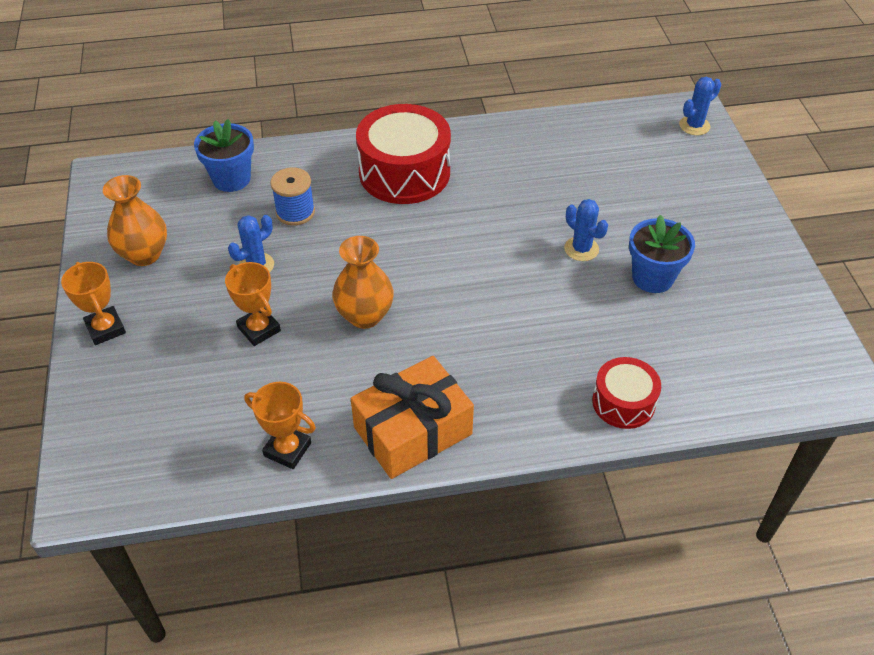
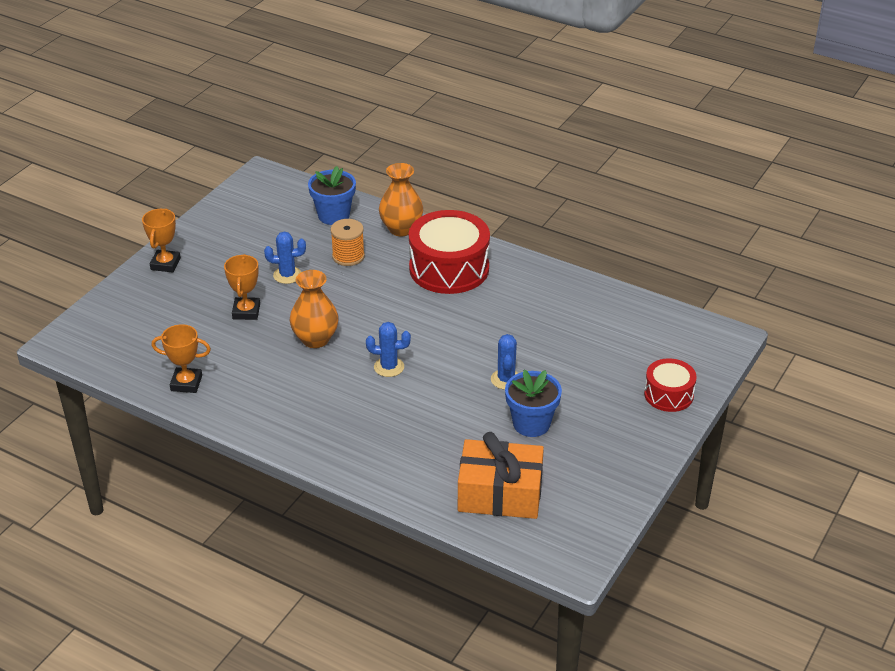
camera: 40 degrees right, 10 degrees down
orange vase [103,175,167,266] -> orange vase moved to [379,163,423,236]
orange trophy [244,382,316,469] -> orange trophy turned 60 degrees counterclockwise [152,324,211,393]
blue spool [270,168,315,226] -> orange spool [330,219,365,266]
orange gift [351,356,474,479] -> orange gift moved to [458,432,544,519]
red drum [592,357,661,429] -> red drum moved to [644,359,697,412]
blue cactus [679,77,721,135] -> blue cactus moved to [366,322,411,377]

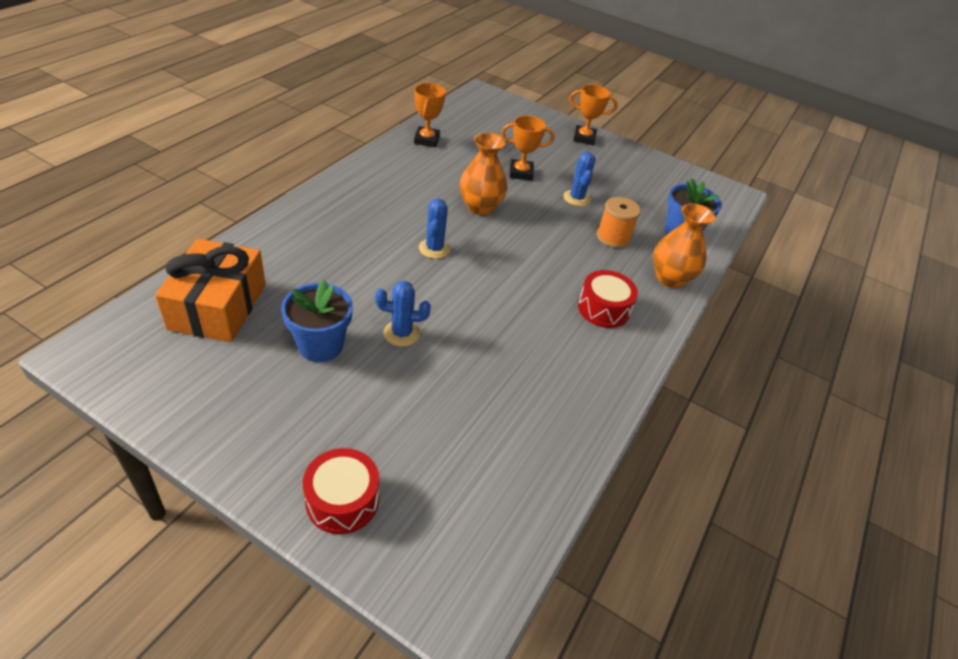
camera: 85 degrees right, 5 degrees up
red drum [409,210,490,294] -> red drum [578,270,638,328], size x0.56

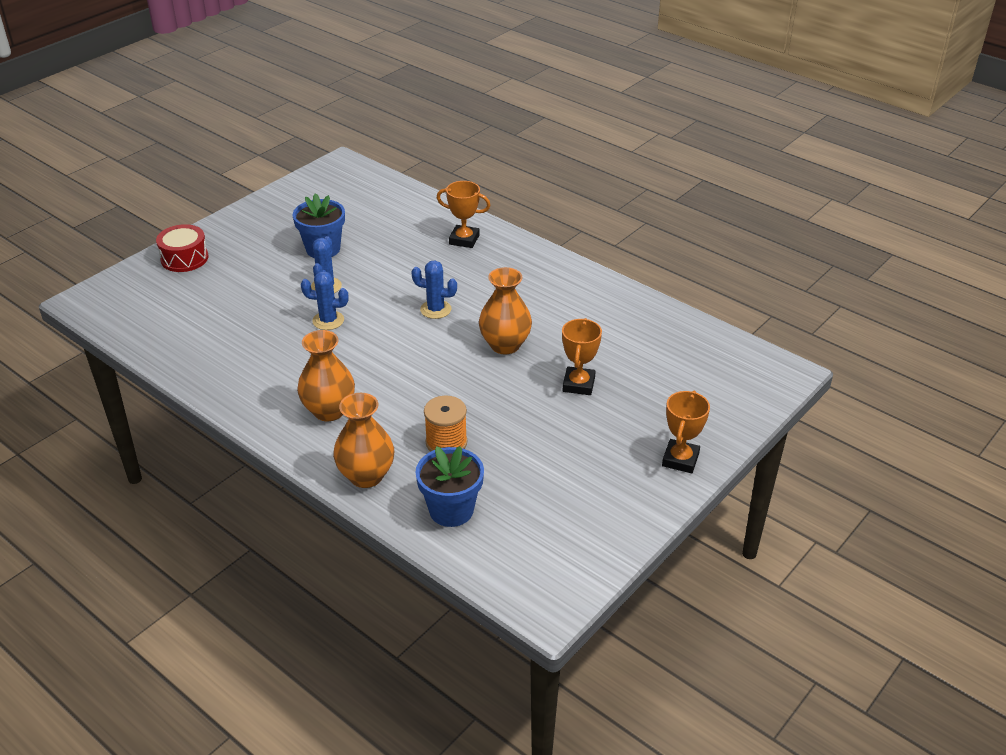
camera: 105 degrees right, 5 degrees down
orange gift [155,239,266,342] -> none
orange trophy [414,83,446,147] -> orange trophy moved to [437,181,491,248]
blue cactus [564,152,596,206] -> blue cactus moved to [301,271,349,330]
red drum [578,270,638,328] -> orange vase [297,330,355,421]

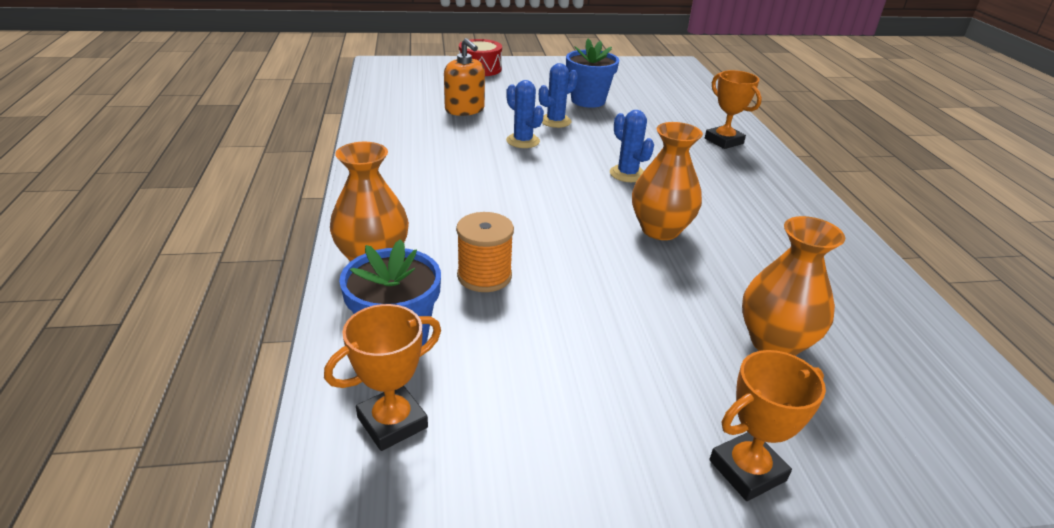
camera: 40 degrees right, 5 degrees down
orange vase [297,330,355,421] -> orange vase moved to [742,216,845,356]
orange trophy [562,318,602,395] -> orange trophy moved to [324,304,441,451]
none -> orange soap dispenser [444,38,485,116]

